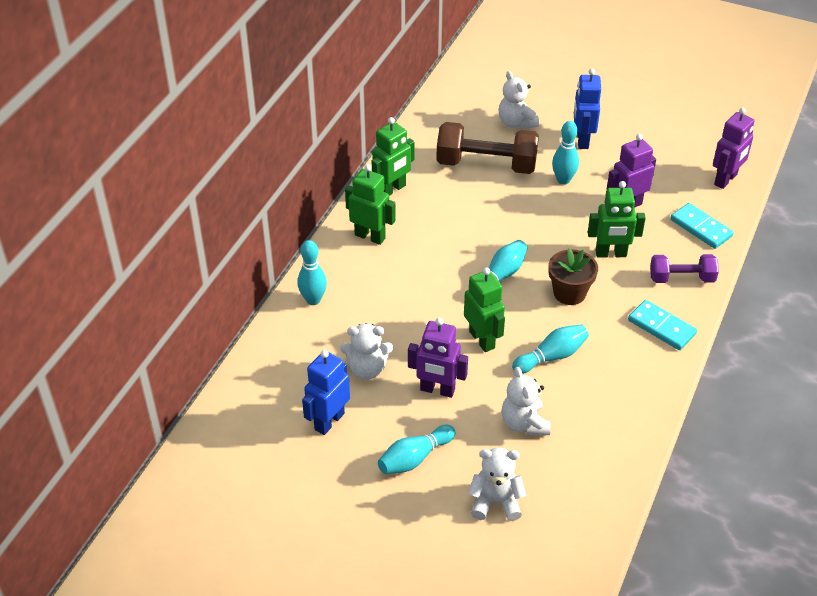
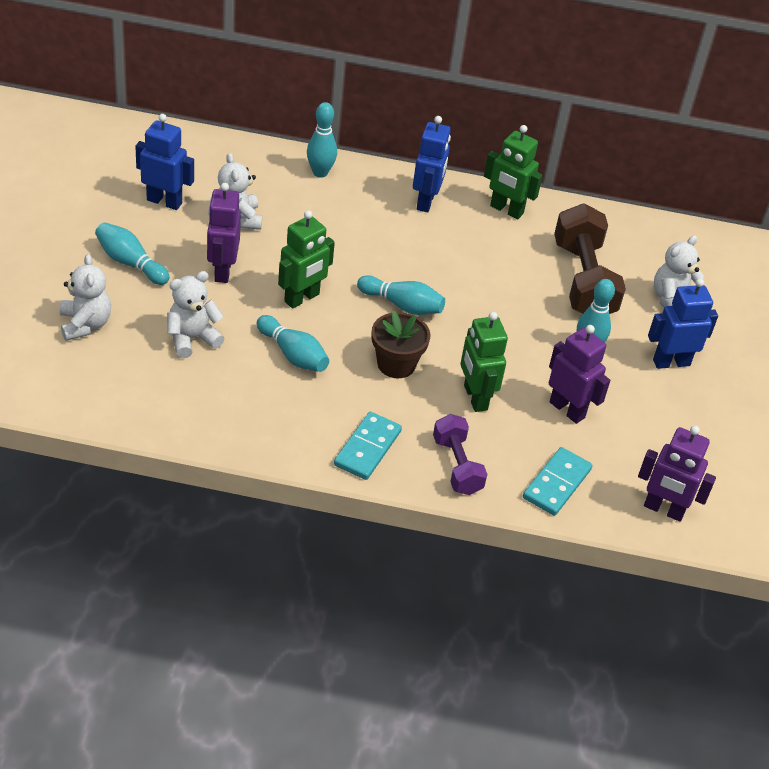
camera: 70 degrees right, 0 degrees up
green robot [345,164,396,245] -> blue robot [413,116,451,212]

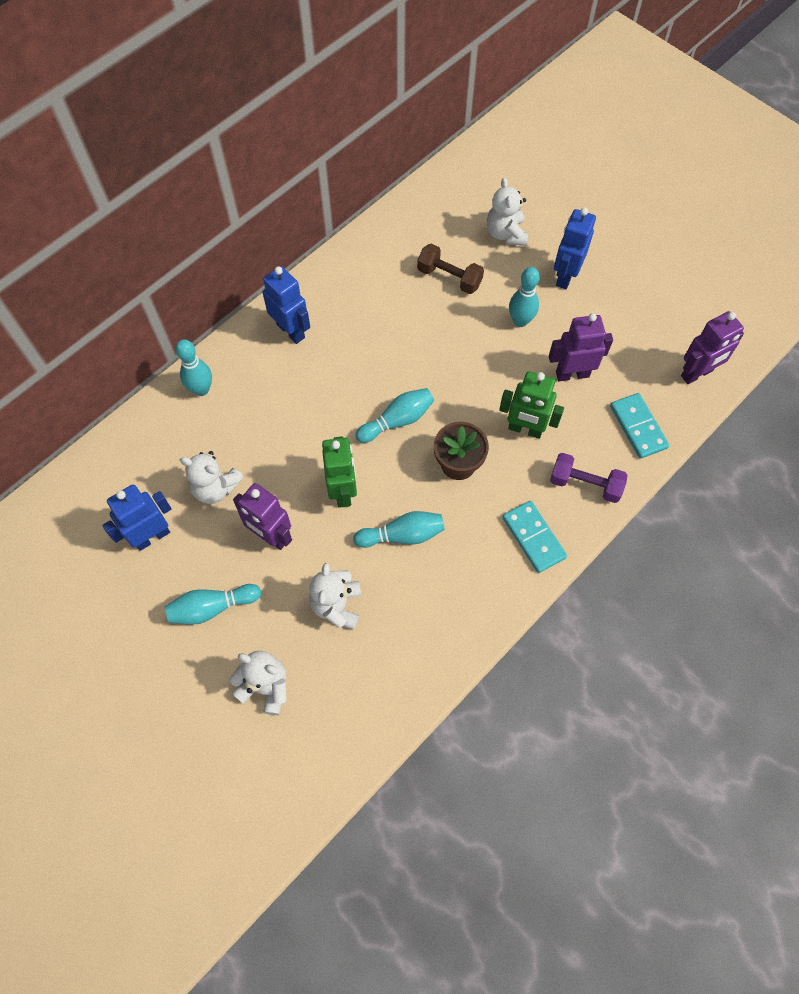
camera: 50 degrees left, 20 degrees up
green robot [484,125,543,219] -> none
brown dumbbell [554,203,626,314] -> brown dumbbell [417,244,484,294], size x0.59

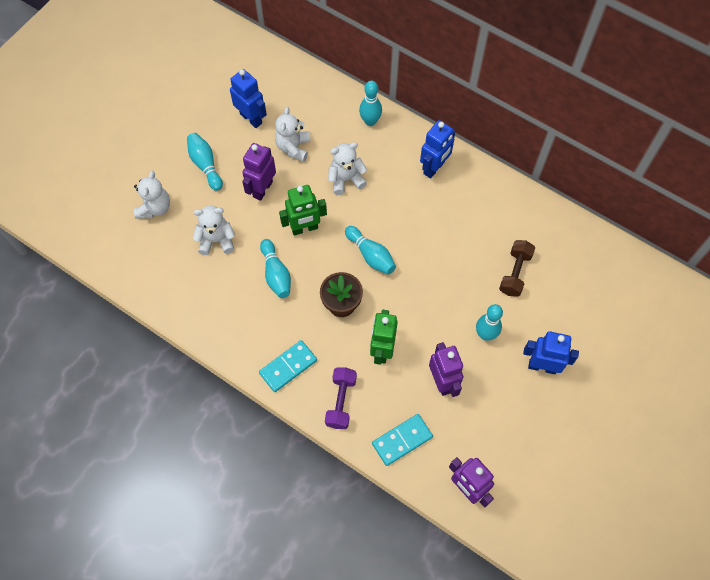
camera: 80 degrees right, 0 degrees up
white teddy bear [487,178,528,246] -> white teddy bear moved to [328,142,367,195]

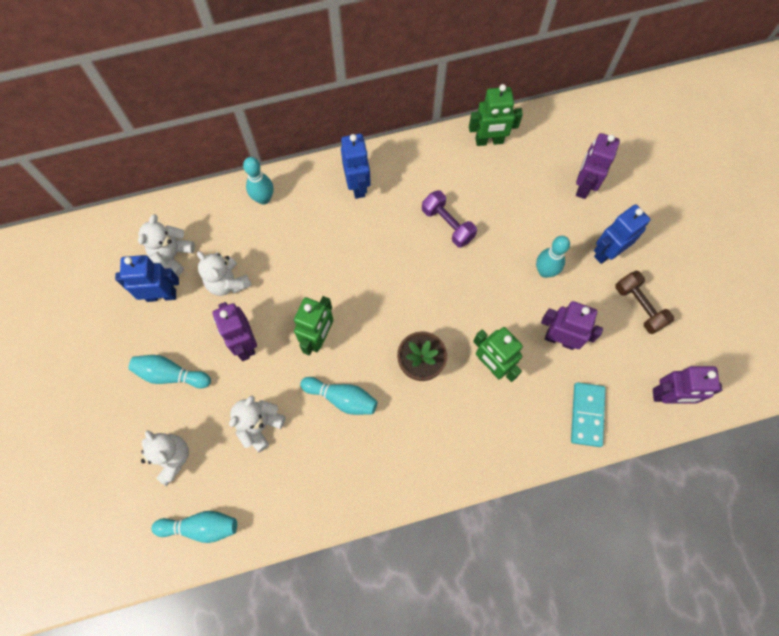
camera: 50 degrees left, 5 degrees up
turquoise domino [259,340,317,392] -> none
purple dumbbell [325,367,357,429] -> purple dumbbell moved to [422,190,477,248]
white teddy bear [328,142,367,195] -> white teddy bear moved to [138,214,195,276]
turquoise bowling pin [345,226,396,274] -> turquoise bowling pin moved to [151,511,237,543]
brown dumbbell [499,240,535,297] -> brown dumbbell moved to [615,271,674,334]
none -> green robot [469,84,523,146]
none -> purple robot [576,133,620,199]

